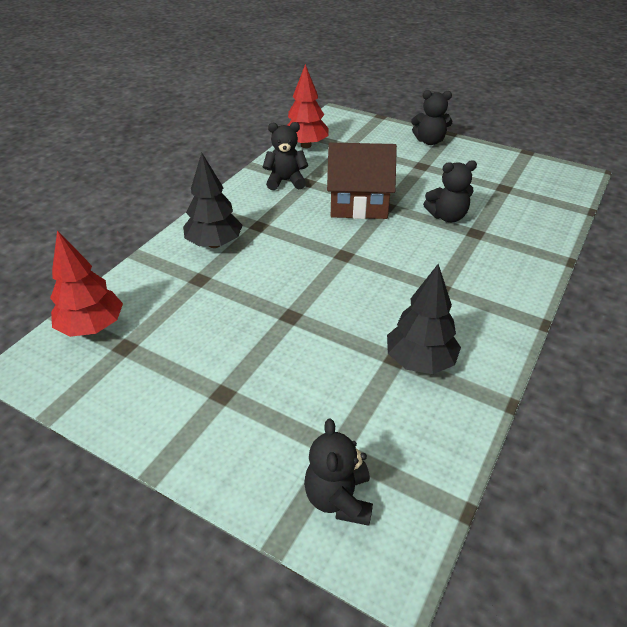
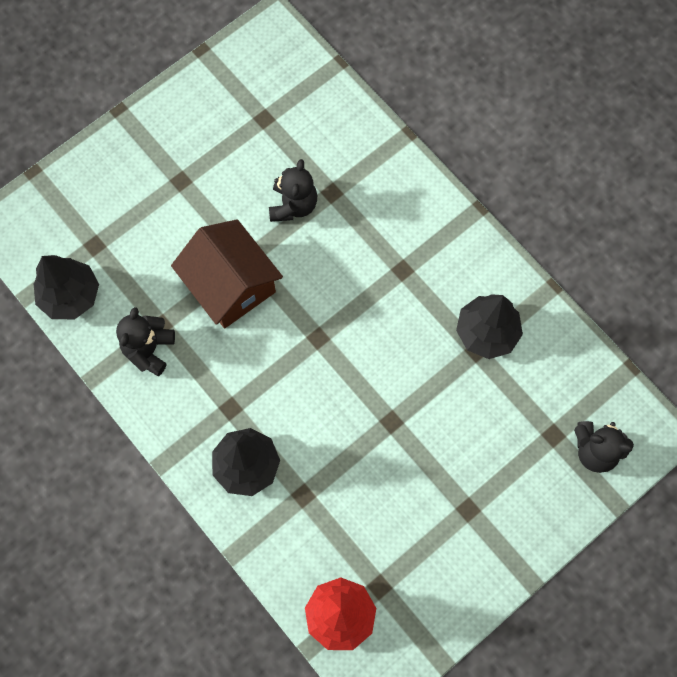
camera: 70 degrees left, 30 degrees up
red tree [287,64,329,148] -> black tree [33,255,99,319]
brown house [327,142,397,219] -> brown house turned 60 degrees counterclockwise [171,219,283,328]
black teddy bear [411,90,452,145] -> none

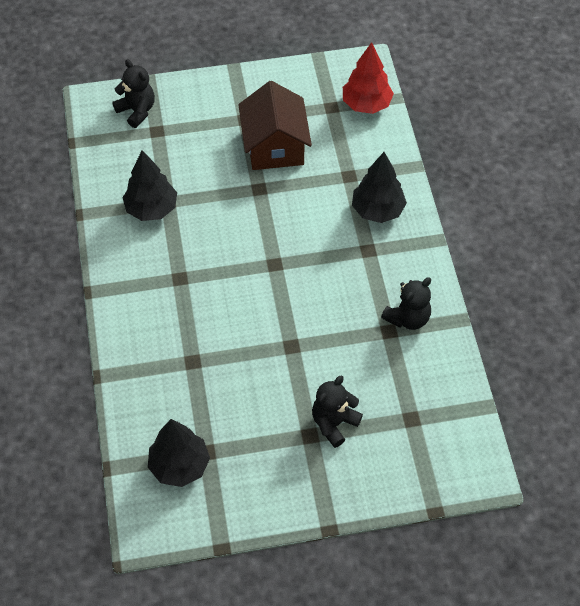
camera: 150 degrees left, 15 degrees down
black tree [33,255,99,319] -> black tree moved to [148,419,210,487]
brown house [171,219,283,328] -> brown house moved to [238,81,312,170]
black teddy bear [269,159,317,222] -> black teddy bear moved to [312,375,363,448]

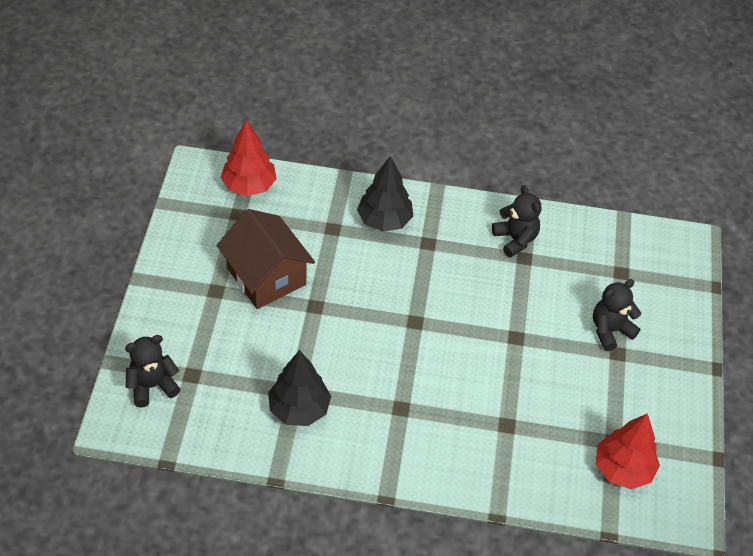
camera: 75 degrees left, 5 degrees down
black tree [148,419,210,487] -> red tree [596,413,660,489]
brown house [238,81,312,170] -> brown house turned 45 degrees clockwise [217,209,315,309]
black teddy bear [312,375,363,448] -> black teddy bear turned 90 degrees clockwise [593,279,641,351]

